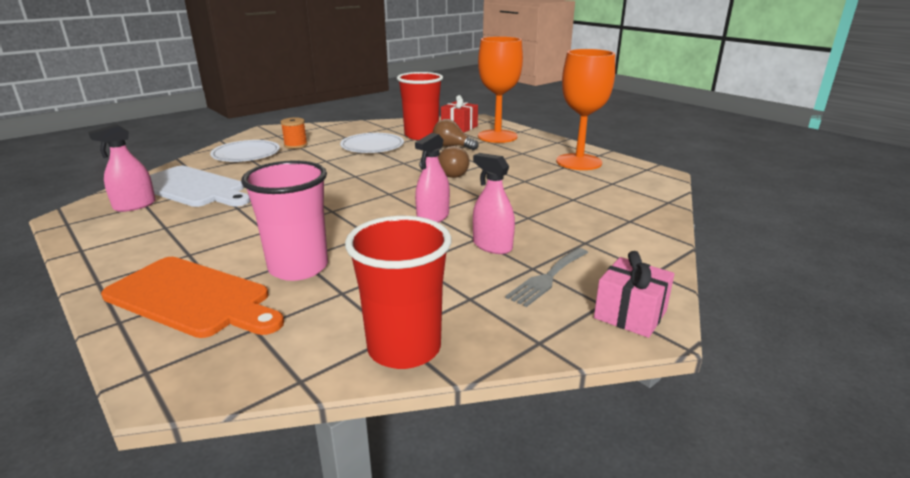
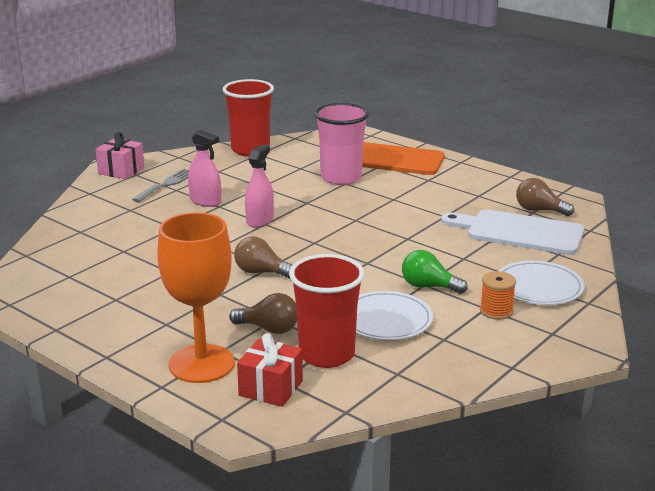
camera: 170 degrees right, 0 degrees up
pink spray bottle [88,124,156,212] -> brown light bulb [516,178,574,216]
orange goblet [556,49,615,170] -> none
none -> green light bulb [402,250,468,294]

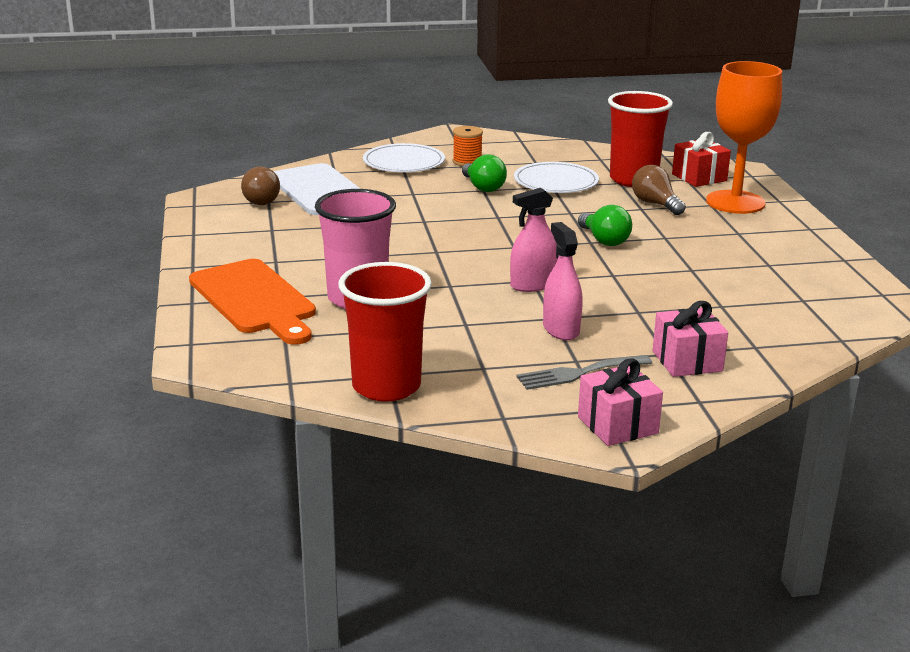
camera: 140 degrees left, 0 degrees up
brown light bulb [234,236,292,279] -> green light bulb [578,205,632,246]
none -> pink gift [653,301,728,377]

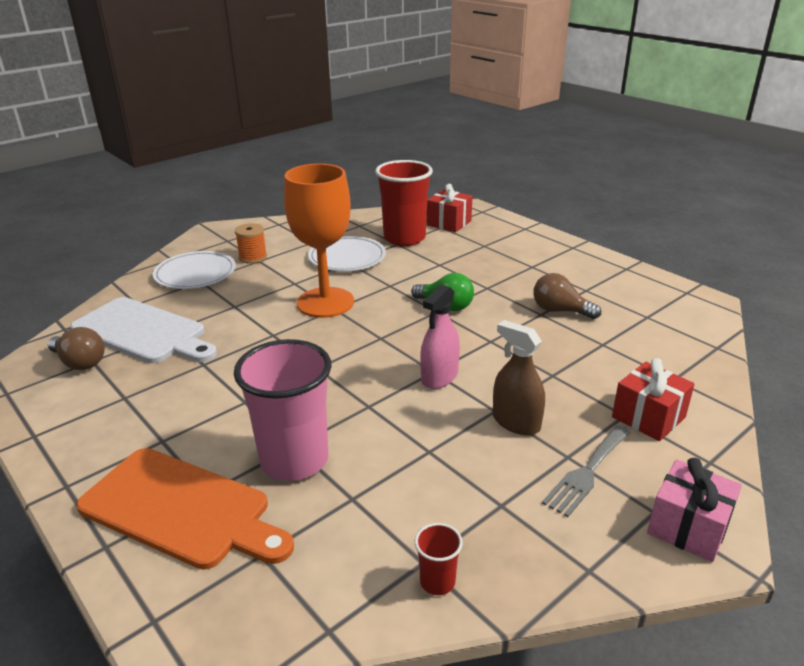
camera: 30 degrees left, 5 degrees up
red cup [338,262,432,402] -> red cup [415,523,463,595], size x0.43
green light bulb [462,154,507,192] -> none
pink spray bottle [543,222,583,340] -> brown spray bottle [493,320,545,435]
brown light bulb [632,165,686,215] -> brown light bulb moved to [533,273,601,319]
pink gift [653,301,728,377] -> red gift [612,358,695,441]
orange goblet [706,61,782,214] -> orange goblet moved to [284,164,354,318]

